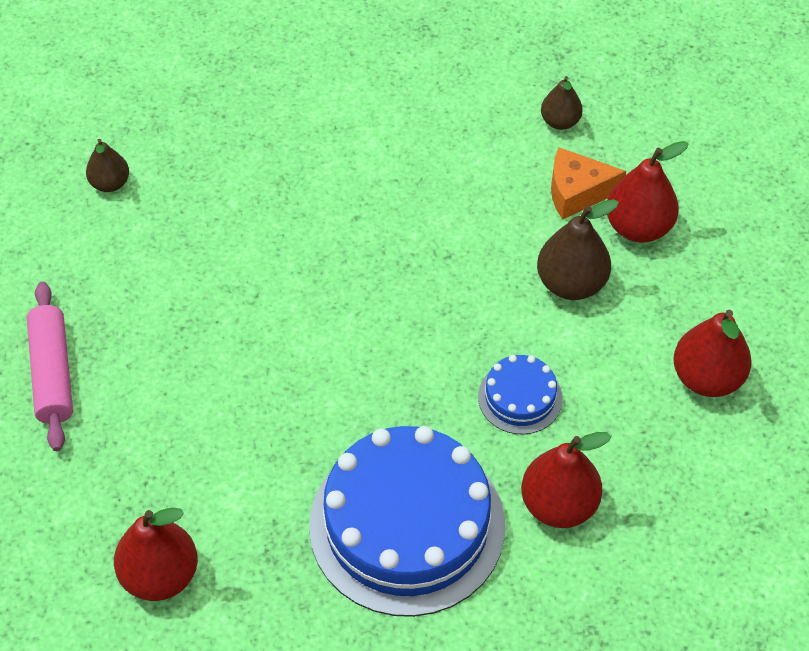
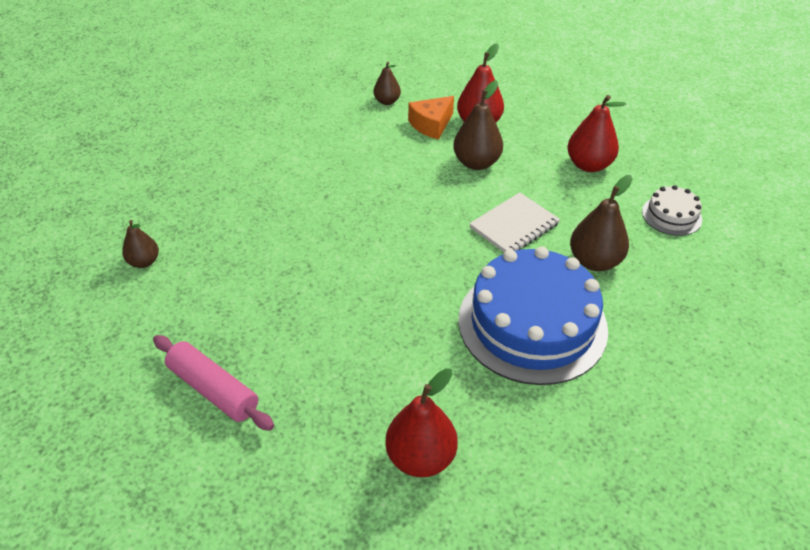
camera: 40 degrees left, 10 degrees down
blue cake [478,355,563,434] -> white notebook [469,192,560,252]
red pear [521,432,611,528] -> brown pear [570,175,632,271]
none -> white cake [642,185,702,236]

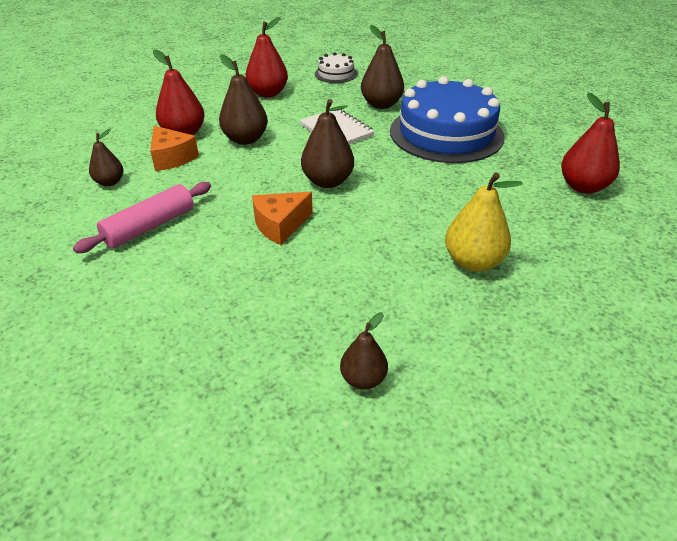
camera: 85 degrees left, 5 degrees down
pink rolling pin [153,335,274,431] -> pink rolling pin moved to [73,182,211,253]
none -> orange cheese [252,192,313,245]
none -> brown pear [301,99,354,188]
none -> yellow pear [445,173,523,272]

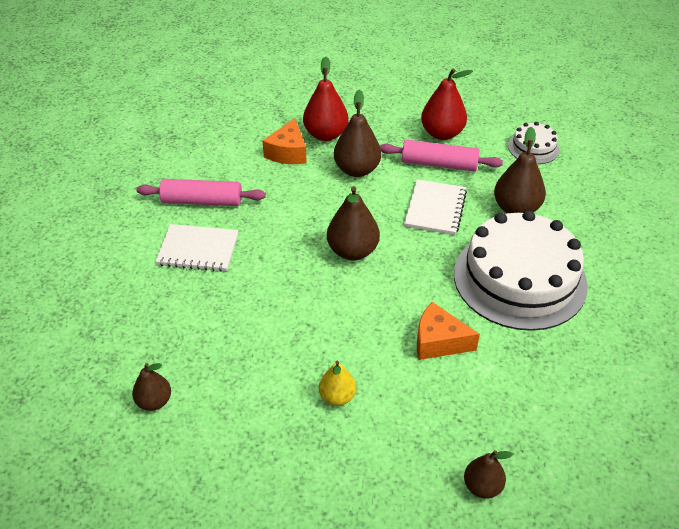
camera: 50 degrees right, 5 degrees up
brown pear [89,129,123,186] -> brown pear moved to [464,450,513,499]
orange cheese [252,192,313,245] -> orange cheese moved to [417,302,480,360]
blue cake [390,76,504,163] -> white cake [454,210,588,331]
yellow pear [445,173,523,272] -> yellow pear [319,361,356,406], size x0.61
red pear [561,92,620,194] -> none
none -> white notebook [155,224,238,272]
none -> pink rolling pin [380,140,503,171]

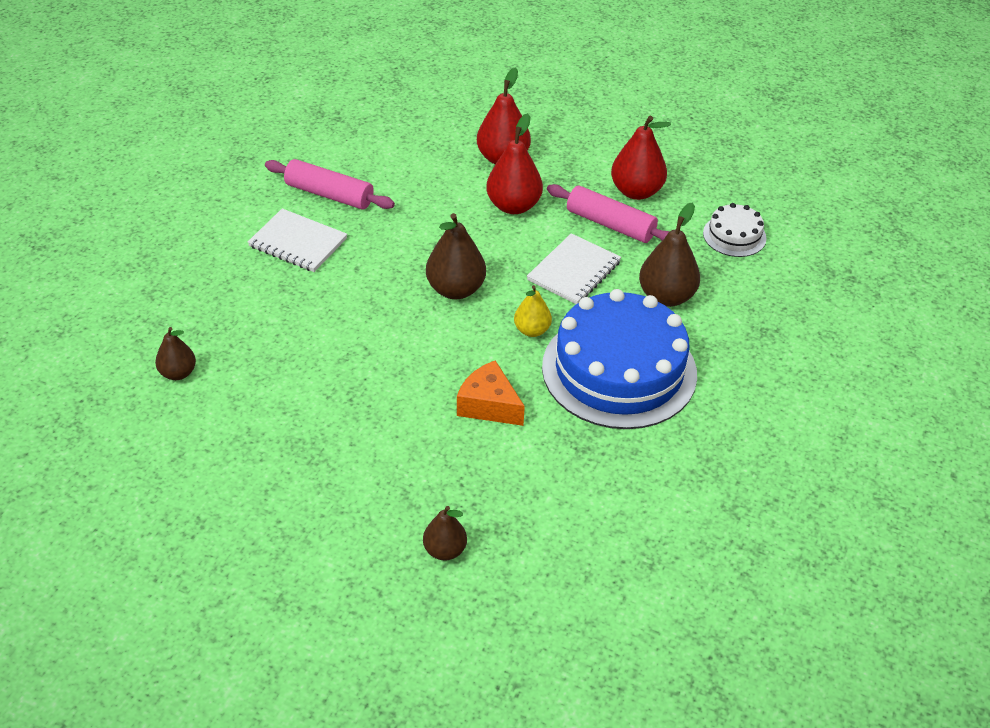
camera: 20 degrees right, 0 degrees up
orange cheese [262,118,307,164] -> none
yellow pear [319,361,356,406] -> yellow pear moved to [514,285,552,337]
brown pear [334,90,381,177] -> red pear [486,113,543,214]
white cake [454,210,588,331] -> blue cake [542,289,697,429]

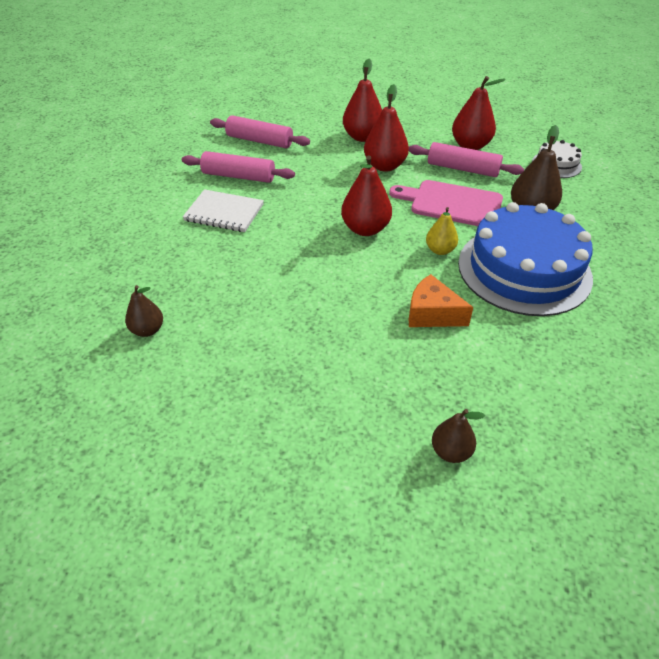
camera: 10 degrees left, 0 degrees up
brown pear [426,213,486,299] -> red pear [341,156,392,236]
white notebook [527,233,621,304] -> pink cutting board [389,180,503,226]
none -> pink rolling pin [210,115,310,148]

